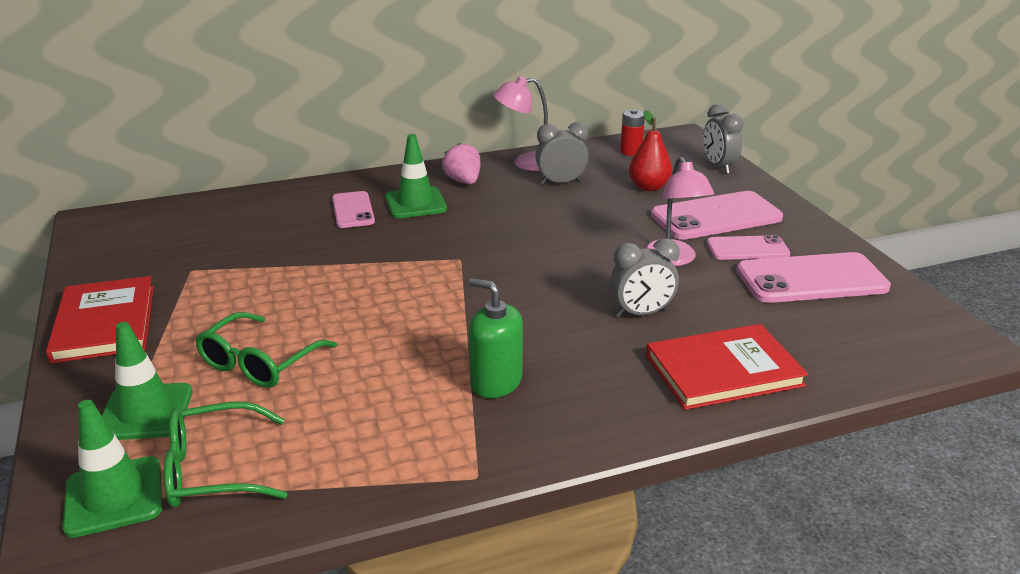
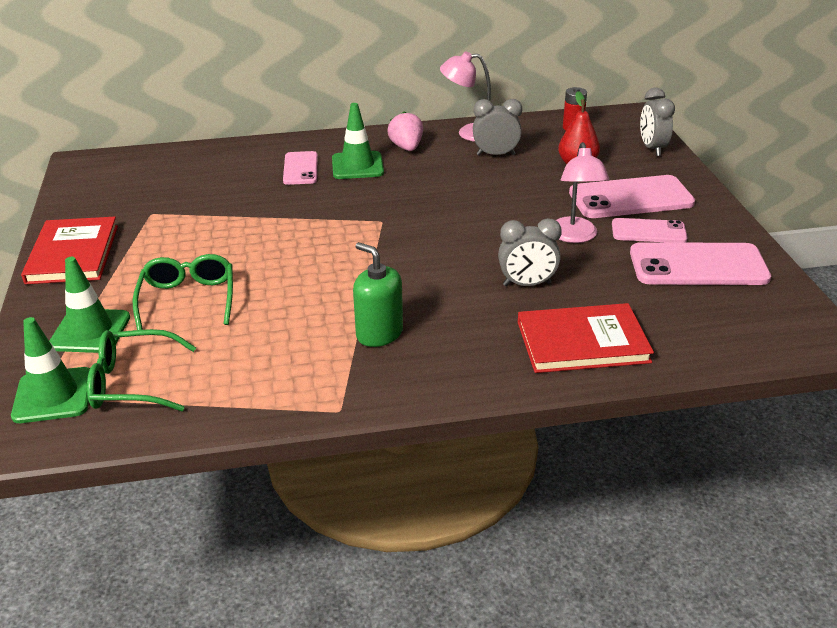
camera: 10 degrees right, 5 degrees up
green glasses [195,312,337,388] -> green glasses turned 135 degrees clockwise [133,254,233,330]

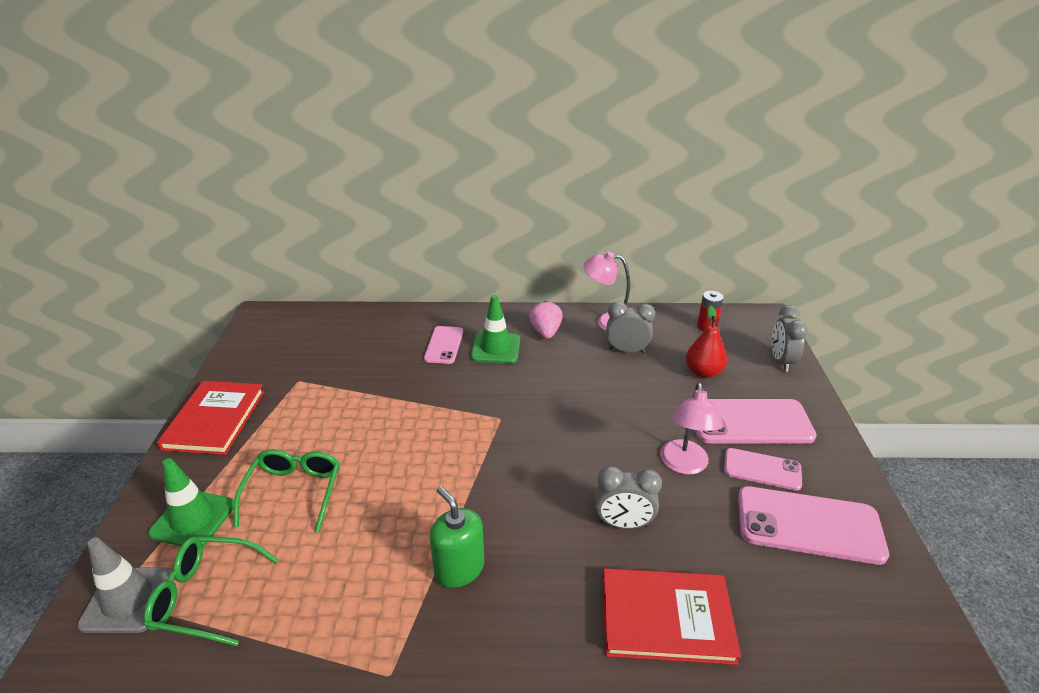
camera: 10 degrees right, 0 degrees up
green traffic cone [11,317,90,423] -> grey traffic cone [77,537,173,633]

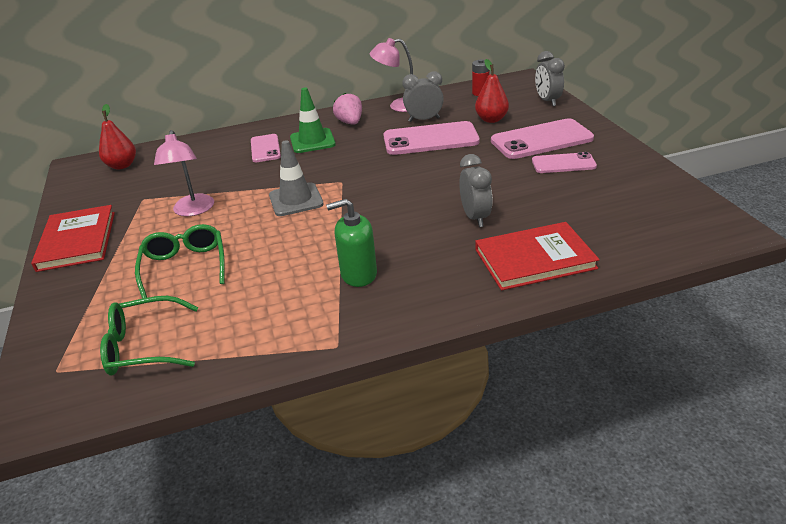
camera: 15 degrees left, 0 degrees up
grey traffic cone [77,537,173,633] -> grey traffic cone moved to [269,140,324,216]
green traffic cone [148,458,234,547] -> none
green soap dispenser [430,486,484,588] -> green soap dispenser turned 45 degrees counterclockwise [326,199,377,287]
grey clock [595,466,662,529] -> grey clock turned 90 degrees counterclockwise [459,154,493,227]
pink lamp [660,383,723,474] -> pink lamp moved to [154,130,214,216]
pink phone [738,486,889,565] -> pink phone moved to [383,121,480,155]
none -> red pear [99,104,136,169]

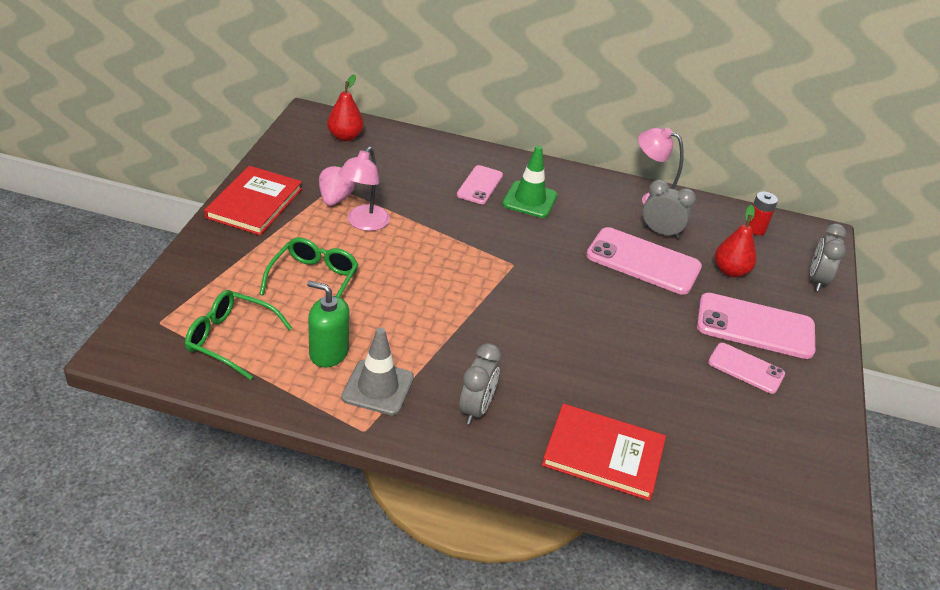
camera: 25 degrees right, 5 degrees up
grey traffic cone [269,140,324,216] -> grey traffic cone moved to [341,327,414,415]
green soap dispenser [326,199,377,287] -> green soap dispenser moved to [307,280,350,367]
pink strawberry [333,93,362,125] -> pink strawberry moved to [319,165,355,206]
grey clock [459,154,493,227] -> grey clock moved to [459,343,501,425]

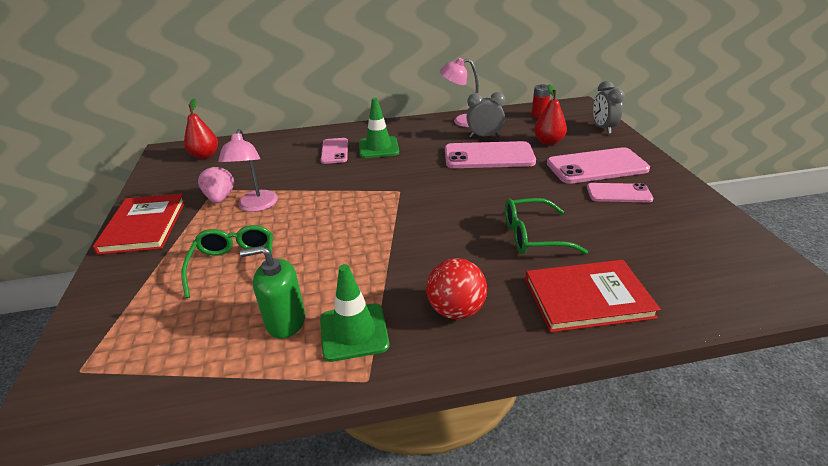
camera: 20 degrees left, 5 degrees down
green glasses [185,290,292,380] -> green glasses moved to [505,198,588,254]
grey traffic cone [341,327,414,415] -> green traffic cone [320,264,389,362]
grey clock [459,343,501,425] -> red ball [426,258,487,319]

